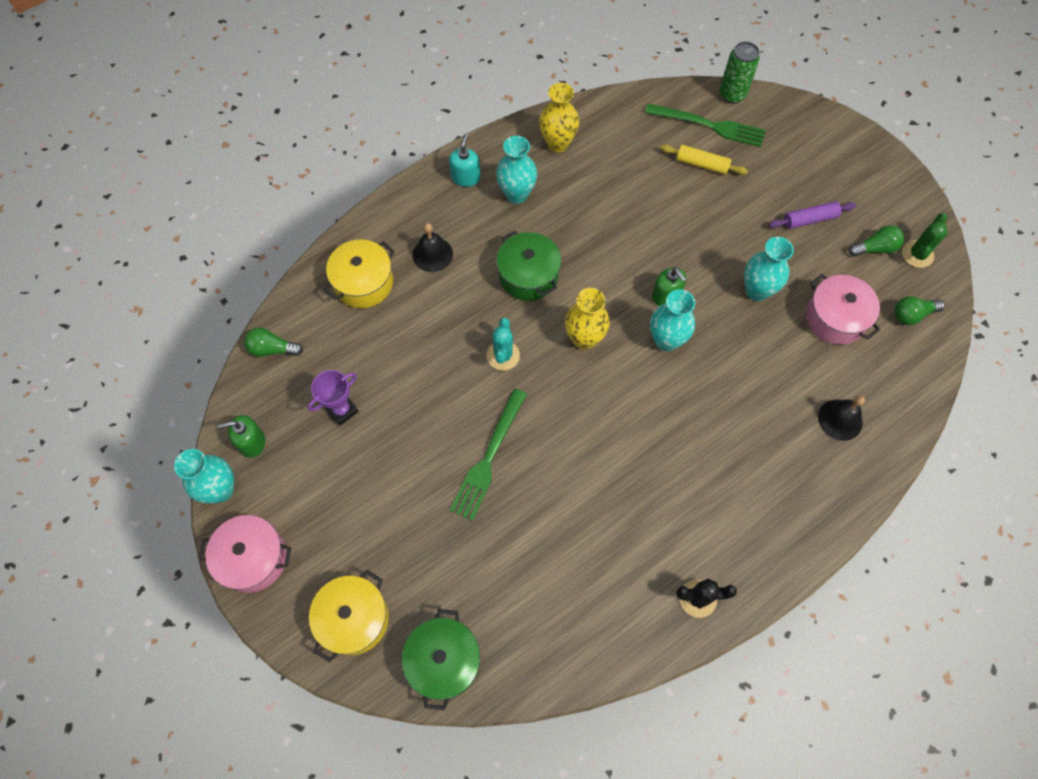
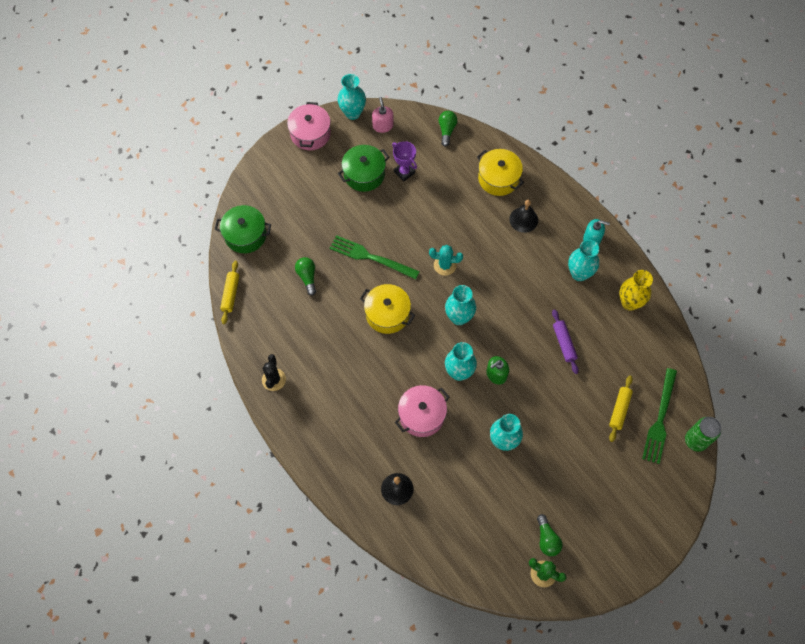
camera: 90 degrees right, 0 degrees up
green soap dispenser [217,415,265,458] -> pink soap dispenser [372,97,394,133]
yellow pot [309,570,389,663] -> yellow pot moved to [360,284,415,334]
green pot [496,230,561,301] -> green pot moved to [338,145,390,192]
yellow vase [565,288,610,350] -> turquoise vase [445,285,476,325]
purple rolling pin [769,201,856,229] -> purple rolling pin moved to [552,309,579,374]
pink pot [806,274,880,345] -> pink pot moved to [395,385,450,437]
green light bulb [894,296,945,325] -> green light bulb moved to [295,257,316,295]
none -> yellow rolling pin [220,261,239,324]

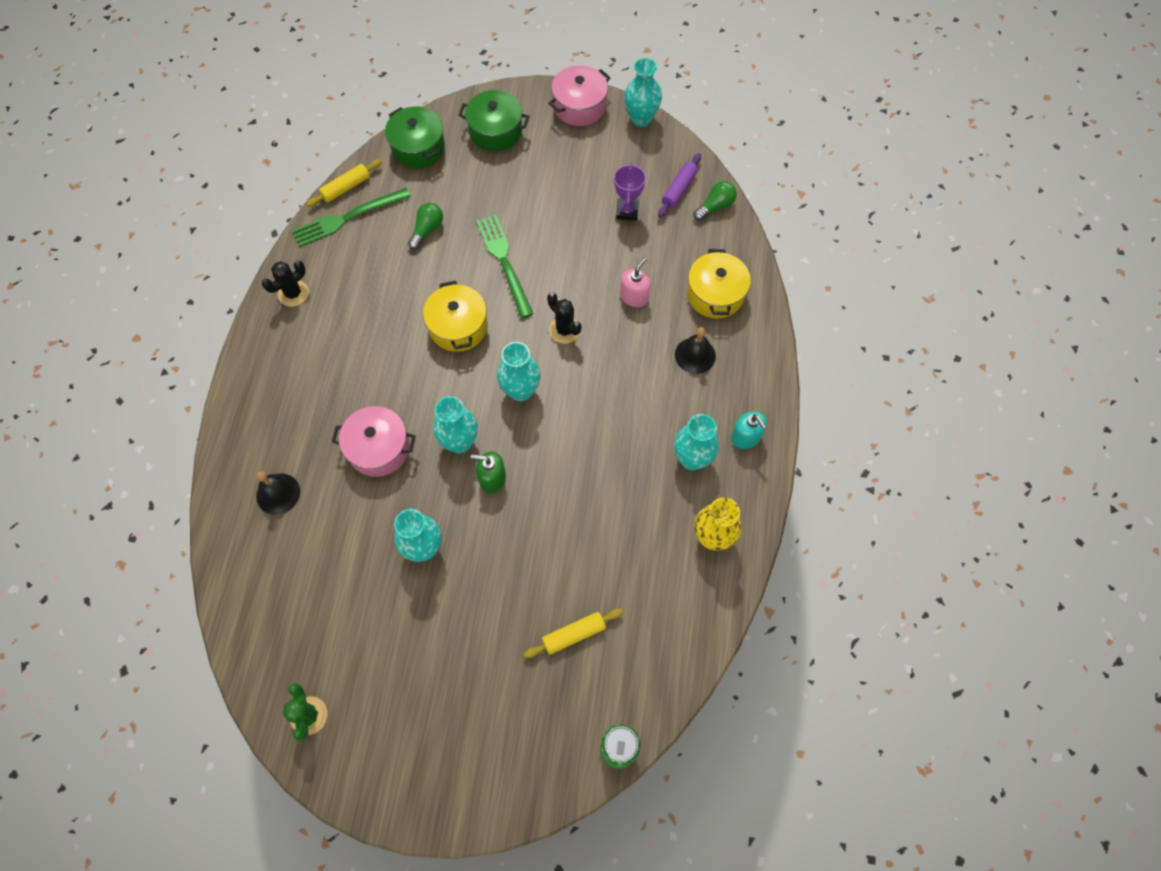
camera: 45 degrees right, 0 degrees up
green pot [338,145,390,192] -> green pot moved to [459,90,530,152]
pink soap dispenser [372,97,394,133] -> pink soap dispenser moved to [620,258,651,307]
turquoise cactus [429,245,463,276] -> black cactus [547,292,582,344]
green light bulb [537,514,563,556] -> none
purple rolling pin [552,309,579,374] -> purple rolling pin moved to [658,153,701,218]
green fork [642,368,677,464] -> green fork moved to [292,188,411,247]

